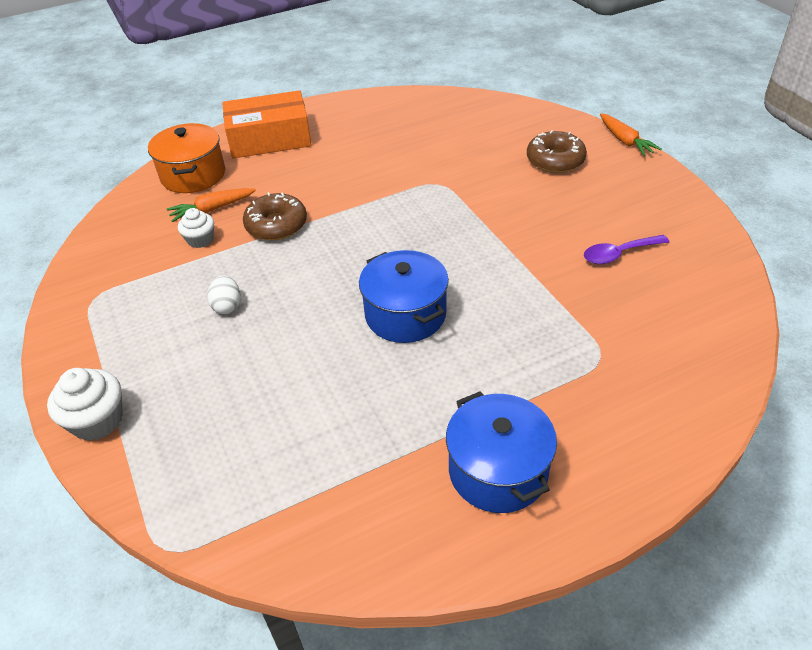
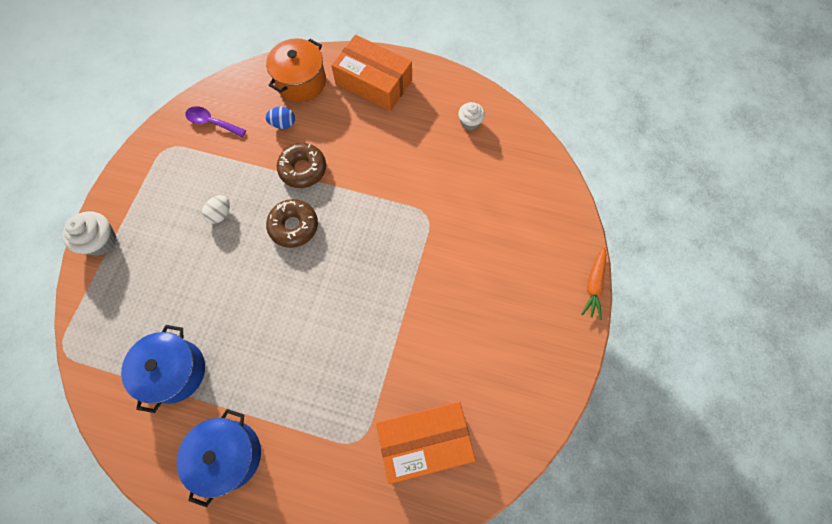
camera: 40 degrees right, 25 degrees up
orange carrot [167,188,256,222] -> blue egg [265,107,295,129]
white cupcake [178,208,214,248] -> white cupcake moved to [458,102,485,130]
blue pot [359,250,449,343] -> blue pot moved to [121,325,205,413]
brown donut [527,130,587,173] -> brown donut moved to [266,199,318,248]
purple spoon [584,235,669,264] -> purple spoon moved to [185,106,246,137]
none -> orange box [376,402,476,484]

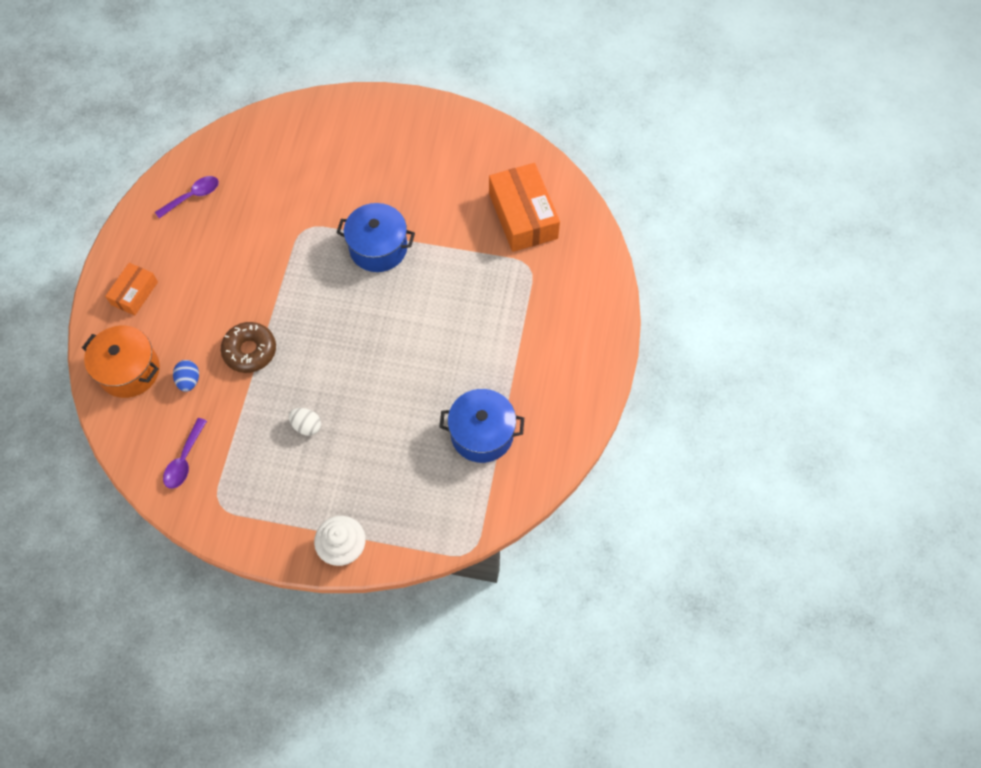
camera: 95 degrees left, 5 degrees down
blue pot [177,409,261,507] -> blue pot moved to [336,203,415,272]
brown donut [266,199,318,248] -> none
orange box [331,35,412,111] -> orange box [105,263,158,315], size x0.56
white cupcake [458,102,485,130] -> purple spoon [155,176,219,219]
orange carrot [581,247,607,320] -> none

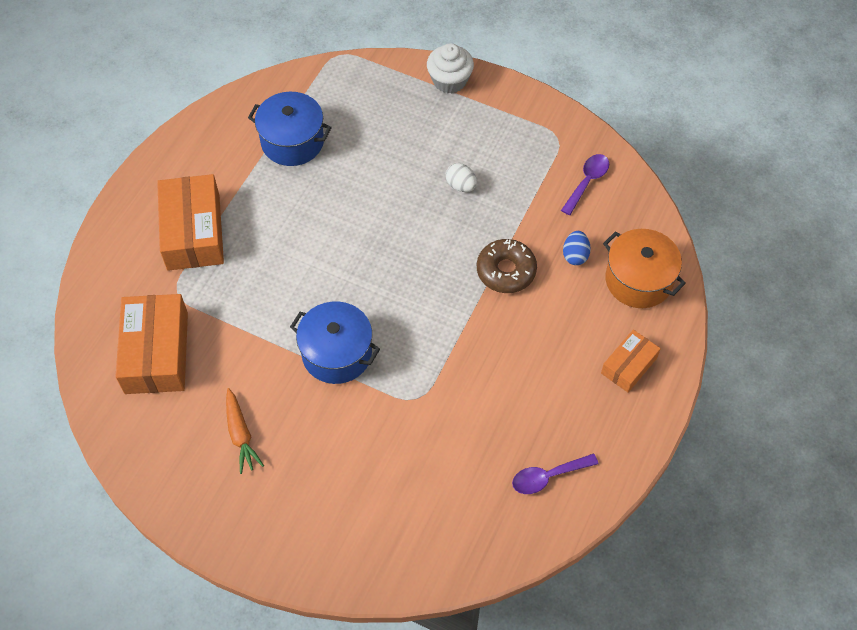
camera: 165 degrees left, 5 degrees down
none -> orange box [157,174,224,271]
none -> orange carrot [226,388,264,474]

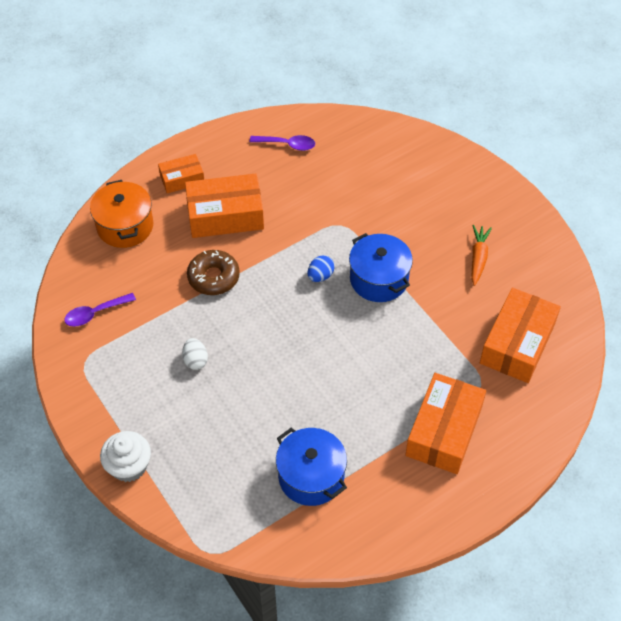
camera: 150 degrees left, 5 degrees down
blue egg [563,231,591,265] -> blue egg moved to [308,255,335,282]
none -> orange box [185,174,264,238]

